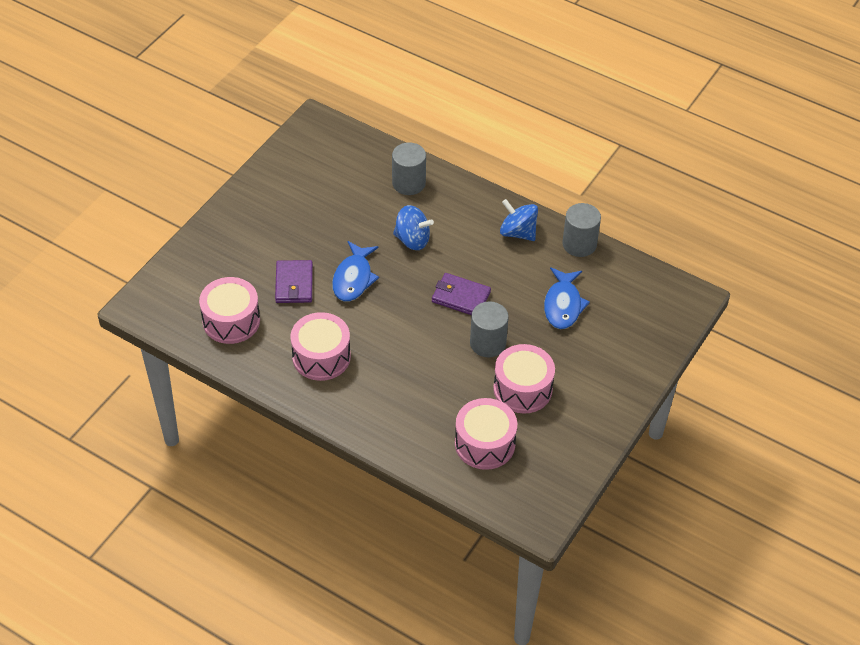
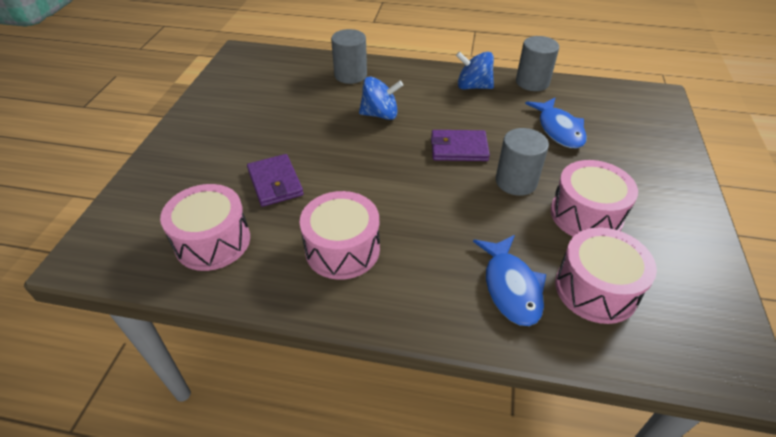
camera: 20 degrees left, 5 degrees down
blue fish [332,241,379,302] -> blue fish moved to [473,235,546,326]

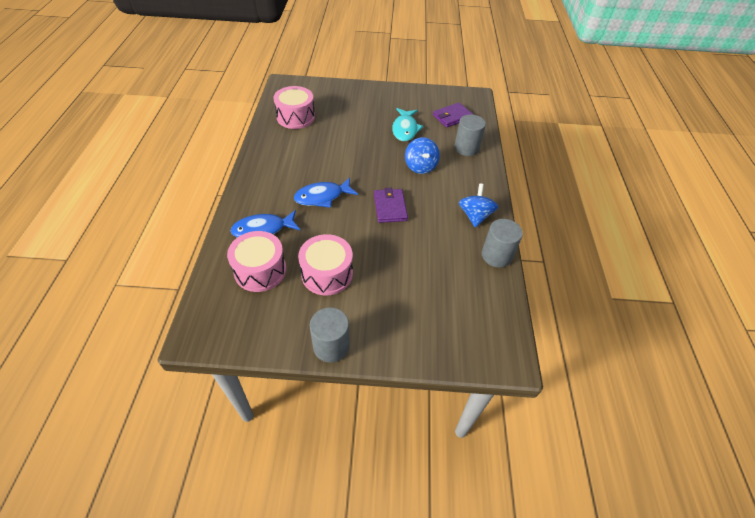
camera: 80 degrees right, 5 degrees up
purple wallet [247,154,304,207] -> purple wallet moved to [433,103,473,128]
pink drum [300,191,380,280] -> none
grey cylinder [496,128,549,196] -> grey cylinder moved to [310,307,350,363]
blue fish [525,98,587,148] -> blue fish moved to [294,177,358,208]
none -> turquoise fish [392,108,423,141]

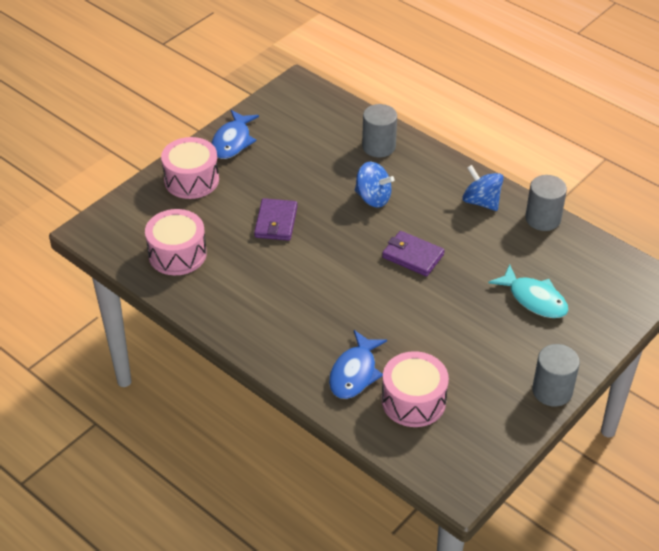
camera: 50 degrees left, 5 degrees down
blue fish [294,177,358,208] -> blue fish moved to [212,110,259,159]
pink drum [298,234,353,295] -> pink drum moved to [161,137,219,199]
turquoise fish [392,108,423,141] -> turquoise fish moved to [488,264,569,318]
purple wallet [433,103,473,128] -> purple wallet moved to [254,198,297,241]

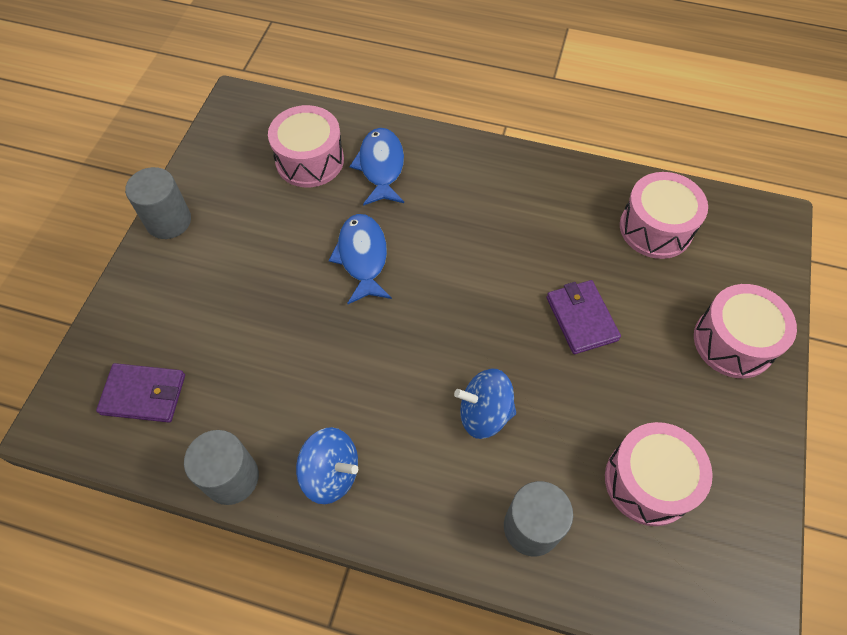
camera: 155 degrees right, 15 degrees up
blue fish [212,110,259,159] -> blue fish moved to [329,214,392,304]
purple wallet [382,231,445,276] -> purple wallet moved to [96,363,185,423]
turquoise fish [488,264,569,318] -> none
none -> pink drum [605,422,713,526]

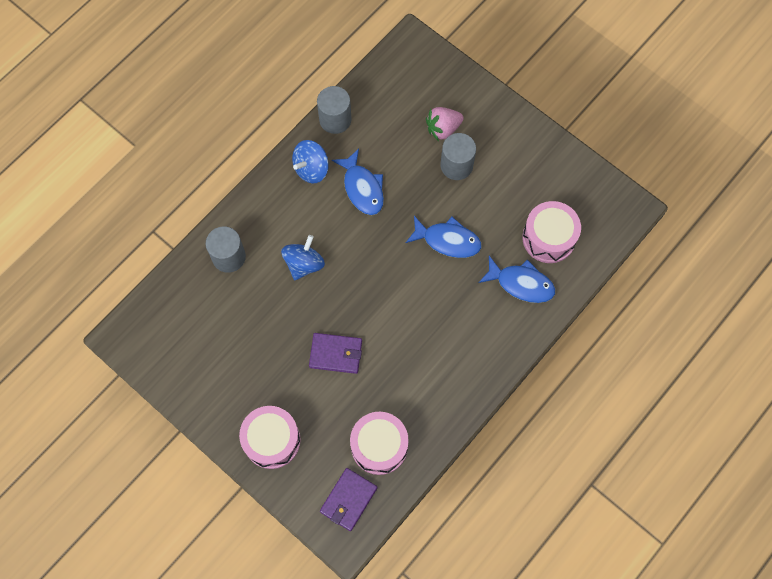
camera: 115 degrees right, 10 degrees up
purple wallet [96,363,185,423] -> purple wallet moved to [320,468,377,531]
grey cylinder [125,167,191,239] -> grey cylinder moved to [441,133,476,180]
pink drum [605,422,713,526] -> none
none -> blue fish [332,149,384,215]
none -> pink strawberry [426,107,464,141]

